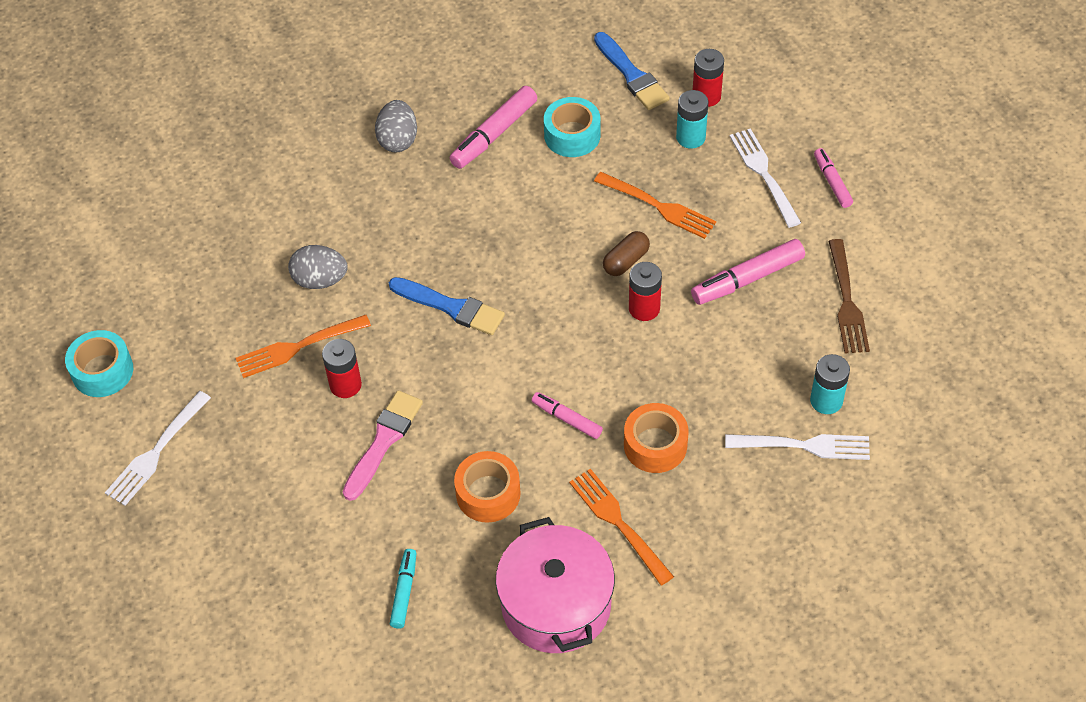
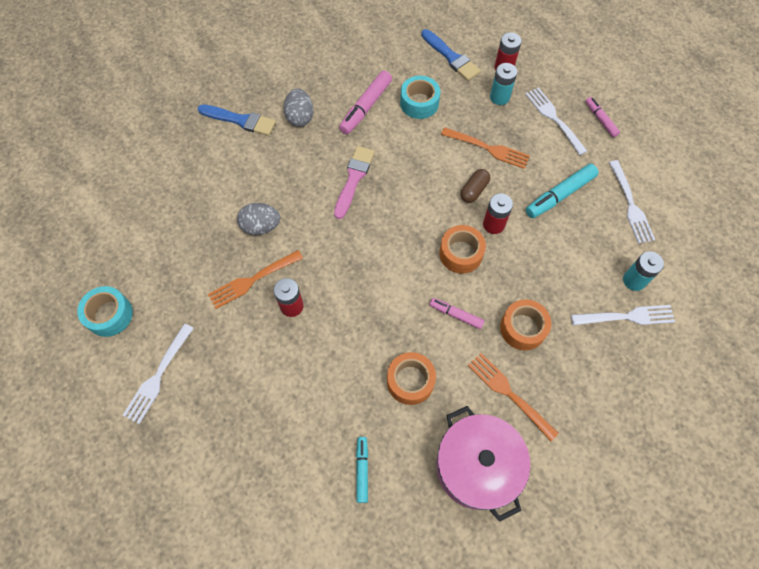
camera: 10 degrees left, 10 degrees up
pink brush [343,390,423,501] -> pink brush moved to [334,146,375,219]
blue brush [389,277,505,335] -> blue brush moved to [198,104,276,136]
pink marker [691,239,805,305] -> turquoise marker [526,164,598,218]
brown fork [828,239,870,353] -> white fork [609,160,655,244]
none -> orange tape [439,225,486,274]

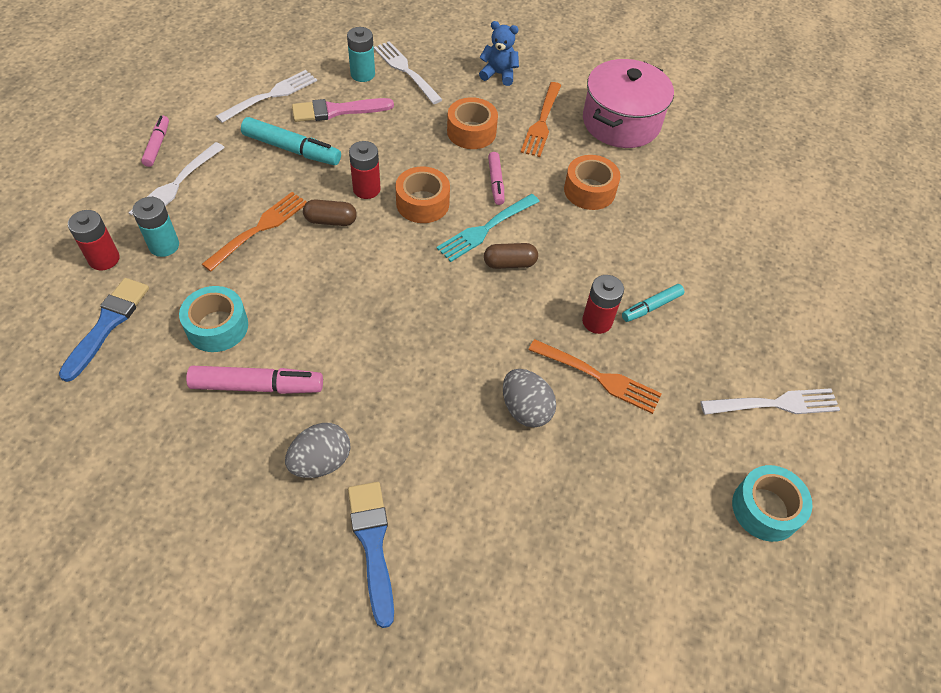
camera: 125 degrees left, 10 degrees down
pink brush [334,146,375,219] -> pink brush moved to [292,98,394,122]
turquoise marker [356,437,368,503] -> turquoise marker moved to [622,284,685,322]
orange fork [441,127,530,169] -> orange fork turned 45 degrees clockwise [202,192,307,271]
pink marker [585,97,620,138] -> pink marker turned 150 degrees clockwise [141,116,169,167]
none -> turquoise fork [436,194,540,262]
none -> blue teddy bear [479,21,519,86]
none -> brown capsule [484,243,538,269]

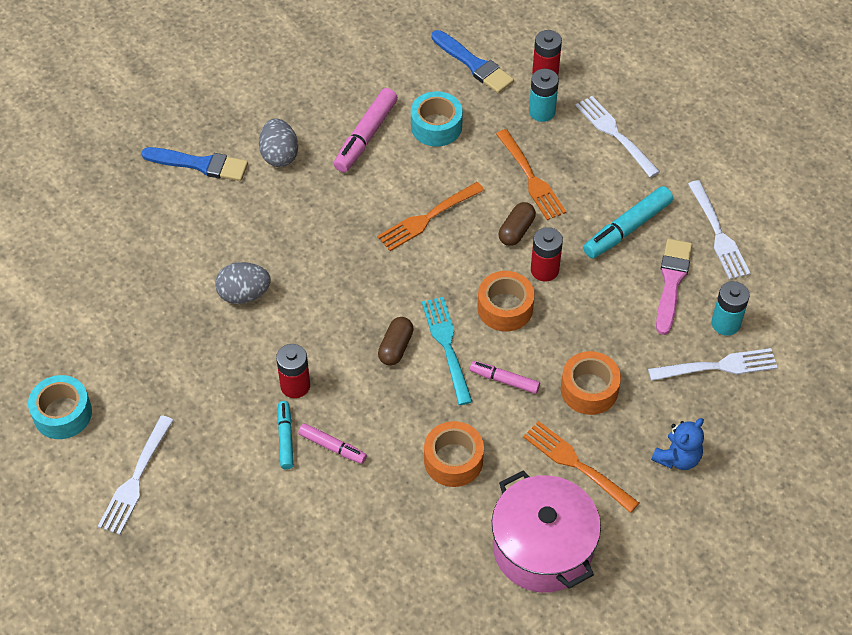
camera: 120 degrees right, 0 degrees up
pink marker [141,116,169,167] -> pink marker moved to [298,423,367,464]
orange fork [528,339,662,414] -> orange fork moved to [377,182,484,251]

